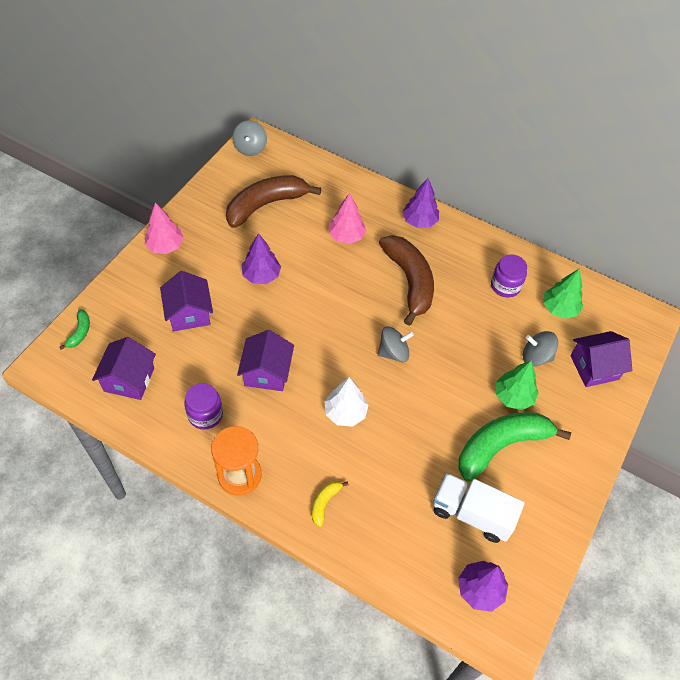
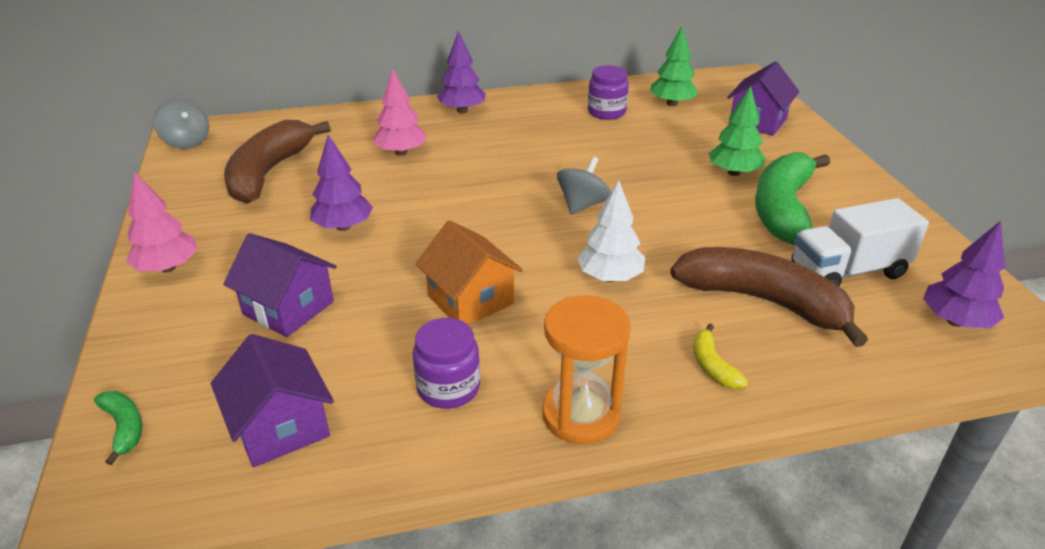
camera: 40 degrees left, 20 degrees down
purple house [237,330,294,391] -> orange house [416,220,523,325]
brown banana [379,235,434,326] -> brown banana moved to [670,247,868,347]
grey spinning top [523,331,558,366] -> none

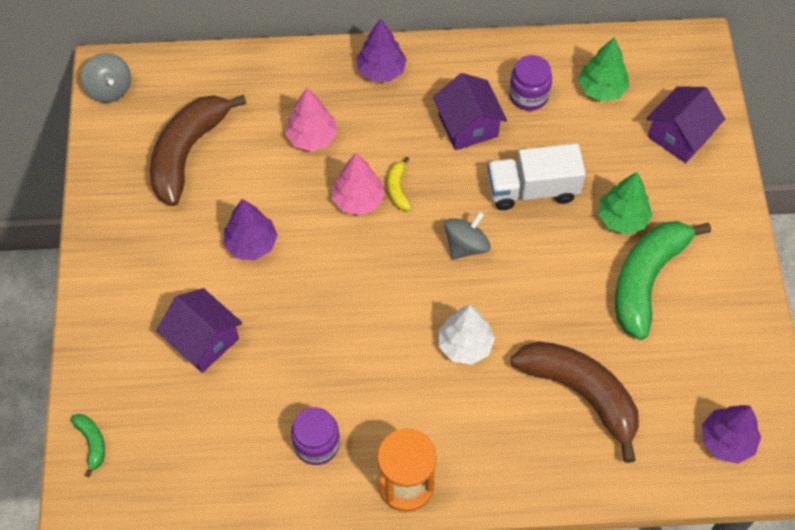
camera: 10 degrees right, 25 degrees up
pink tree [126,171,198,273] -> pink tree moved to [332,153,385,215]
purple house [211,334,334,467] -> purple house moved to [433,73,507,150]
orange house [416,220,523,325] -> none
yellow banana [693,324,748,389] -> yellow banana moved to [387,157,412,211]
white truck [792,198,929,286] -> white truck moved to [487,143,586,210]

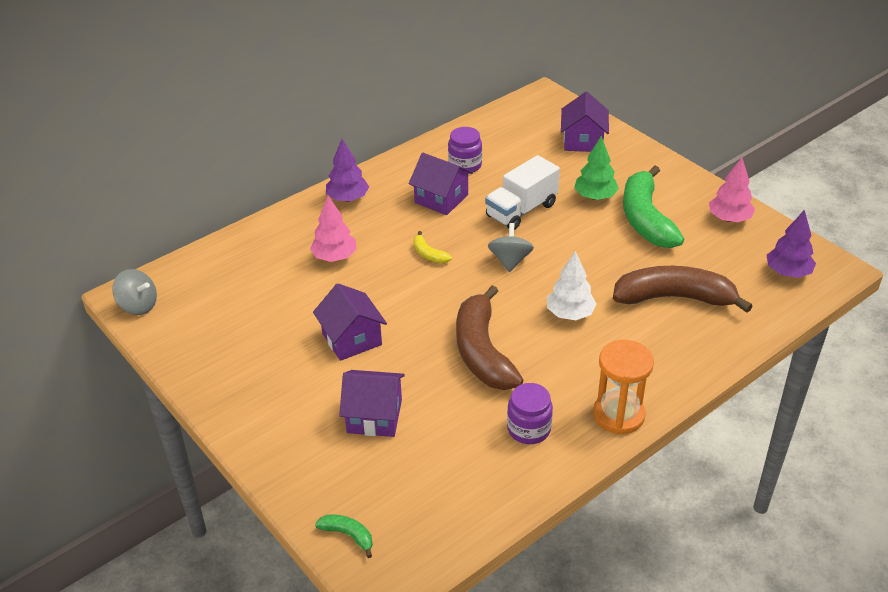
camera: 35 degrees left, 20 degrees down
brown banana [150,95,247,206] -> brown banana moved to [456,285,523,390]
purple tree [224,199,278,260] -> purple house [313,283,387,361]
pink tree [332,153,385,215] -> pink tree moved to [709,158,755,222]
green tree [578,37,629,101] -> none

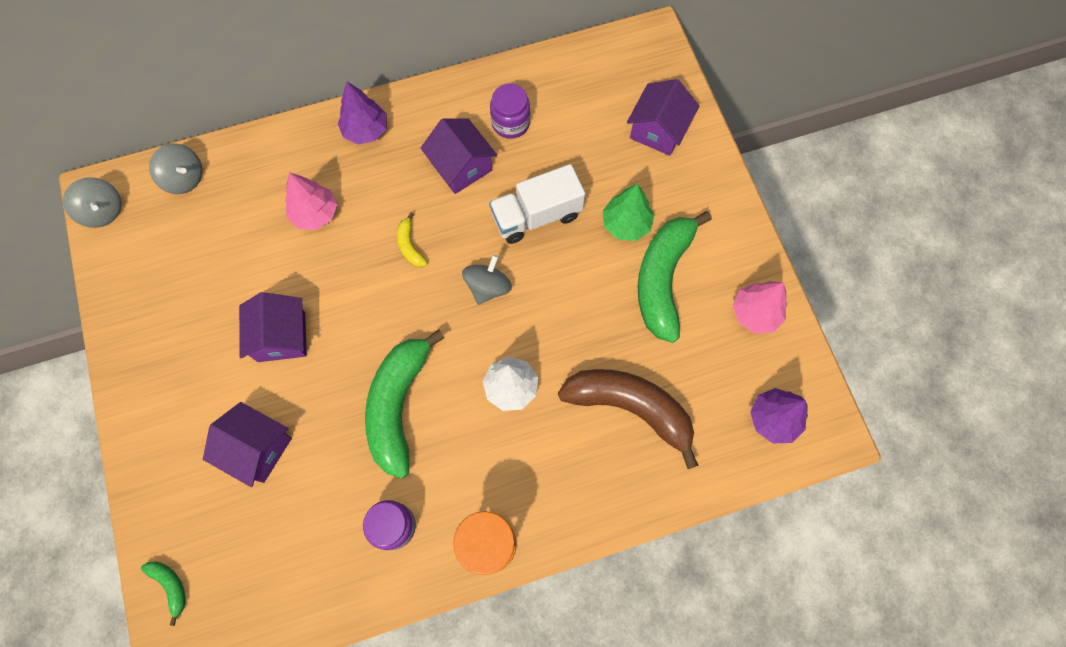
camera: 20 degrees right, 30 degrees up
brown banana [456,285,523,390] -> green banana [365,329,445,479]
none -> grey spinning top [149,144,203,194]

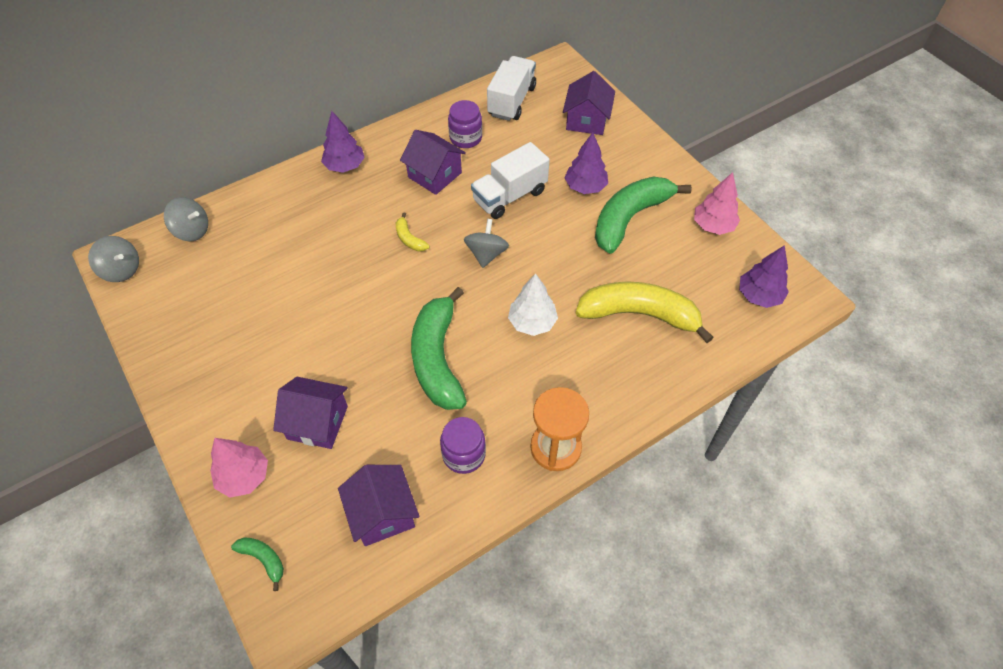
camera: 15 degrees left, 15 degrees down
purple house [239,292,307,362] -> purple house moved to [338,465,419,546]
pink tree [285,172,337,230] -> pink tree moved to [211,438,268,498]
brown banana [558,369,699,469] -> yellow banana [576,282,714,343]
green tree [602,184,654,241] -> purple tree [564,132,608,194]
green banana [638,211,712,343] -> green banana turned 45 degrees clockwise [595,176,692,254]
none -> white truck [487,56,536,121]

